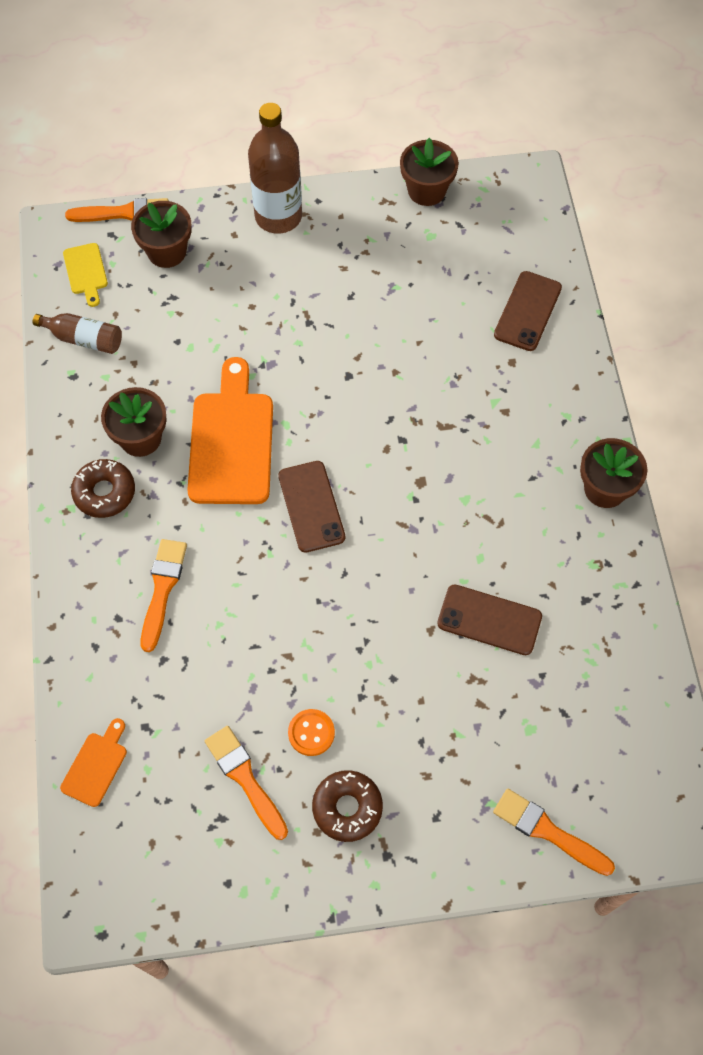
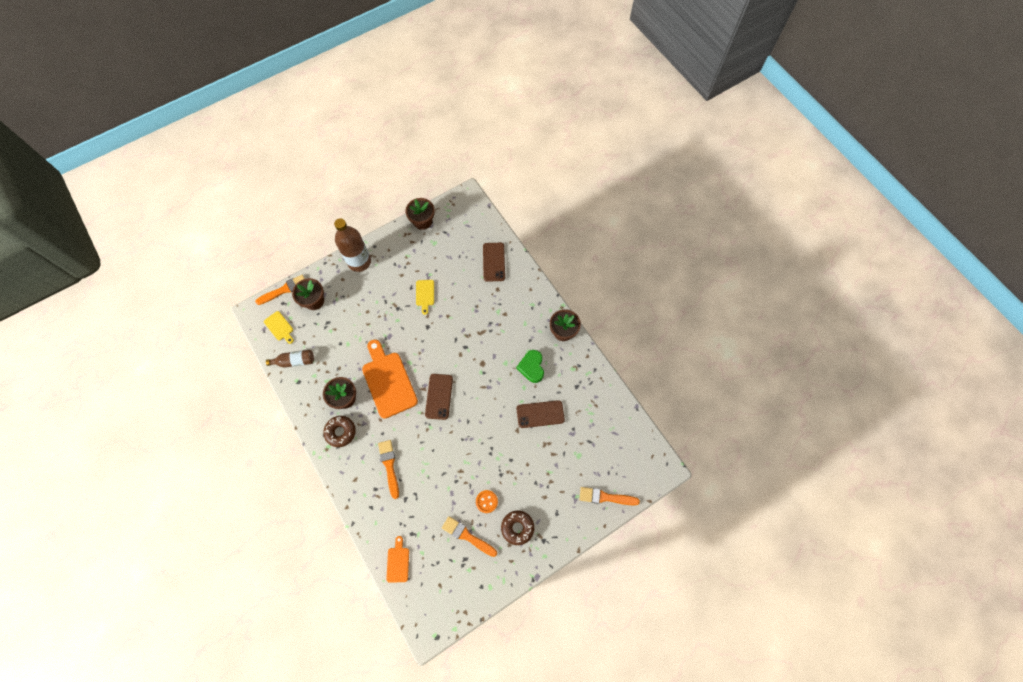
camera: 25 degrees left, 5 degrees up
brown phone [278,461,345,553] -> brown phone turned 45 degrees clockwise [425,374,453,420]
none -> yellow cutting board [416,280,434,315]
none -> green heart [516,350,544,383]

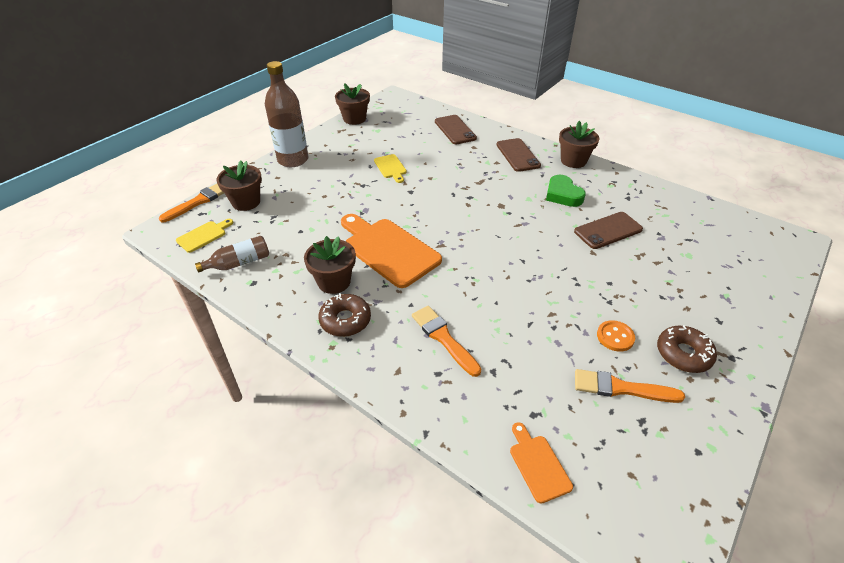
camera: 20 degrees left, 25 degrees down
yellow cutting board [264,311,294,344] -> yellow cutting board turned 75 degrees counterclockwise [176,219,233,253]
brown phone [425,374,453,420] -> brown phone moved to [497,138,541,172]
orange brush [579,487,640,506] -> none

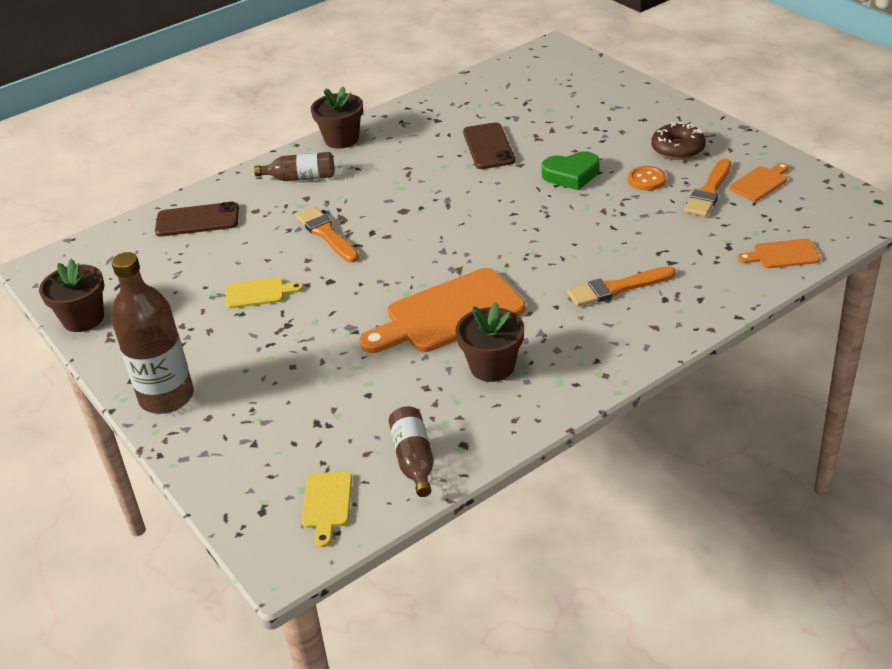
camera: 70 degrees left, 5 degrees down
orange brush [159,184,224,222] -> orange brush moved to [296,207,359,263]
yellow cutting board [176,219,233,253] -> yellow cutting board turned 150 degrees counterclockwise [302,472,352,547]
brown flower pot [216,161,262,211] -> none
brown donut [318,293,371,337] -> none
brown phone [497,138,541,172] -> brown bottle [254,152,335,181]
green heart [546,175,586,207] -> green heart moved to [542,151,600,190]
none -> orange cutting board [729,163,789,201]

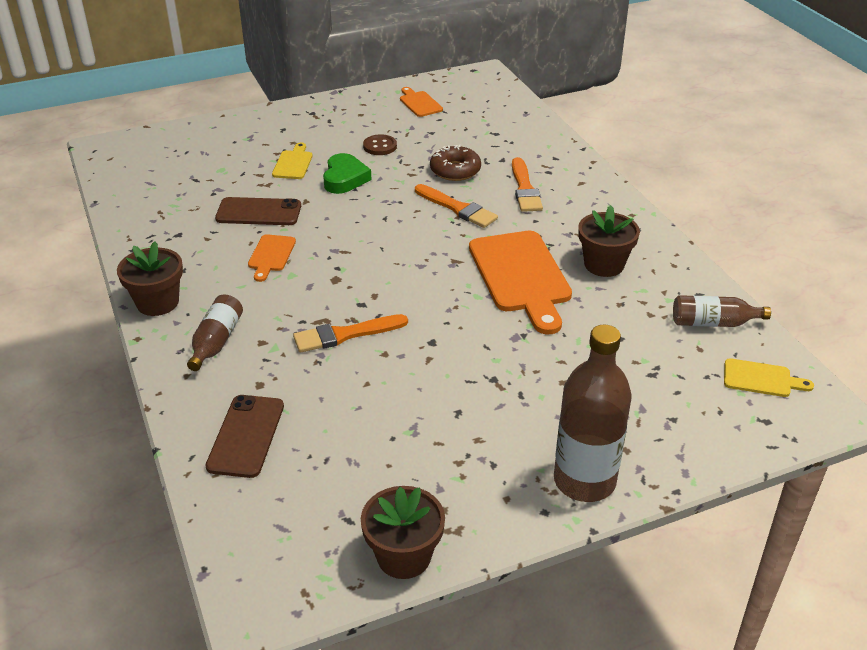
camera: 80 degrees left, 0 degrees up
yellow cutting board [226,277,304,308] -> yellow cutting board moved to [272,142,313,179]
orange button [628,166,666,191] -> brown button [363,134,397,155]
brown donut [651,122,706,160] -> brown donut moved to [430,145,481,181]
orange brush [684,158,731,217] -> orange brush moved to [415,184,498,228]
orange cutting board [737,239,820,268] -> orange cutting board moved to [248,234,296,282]

